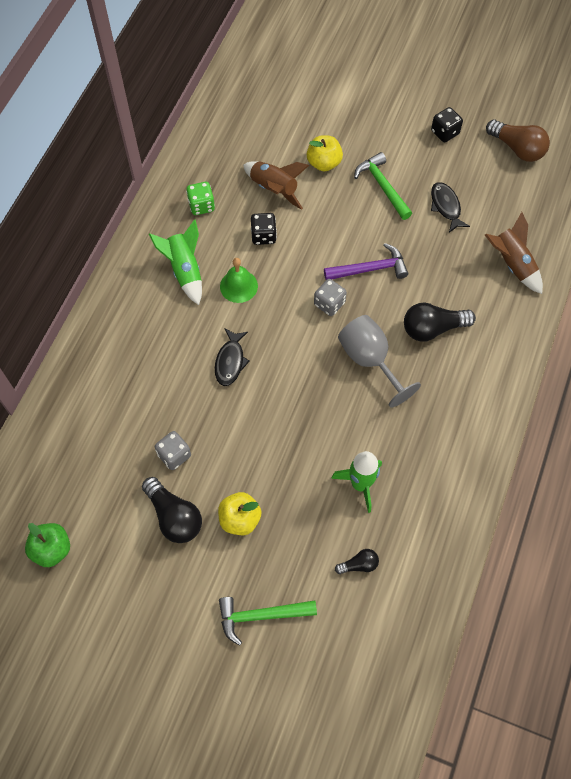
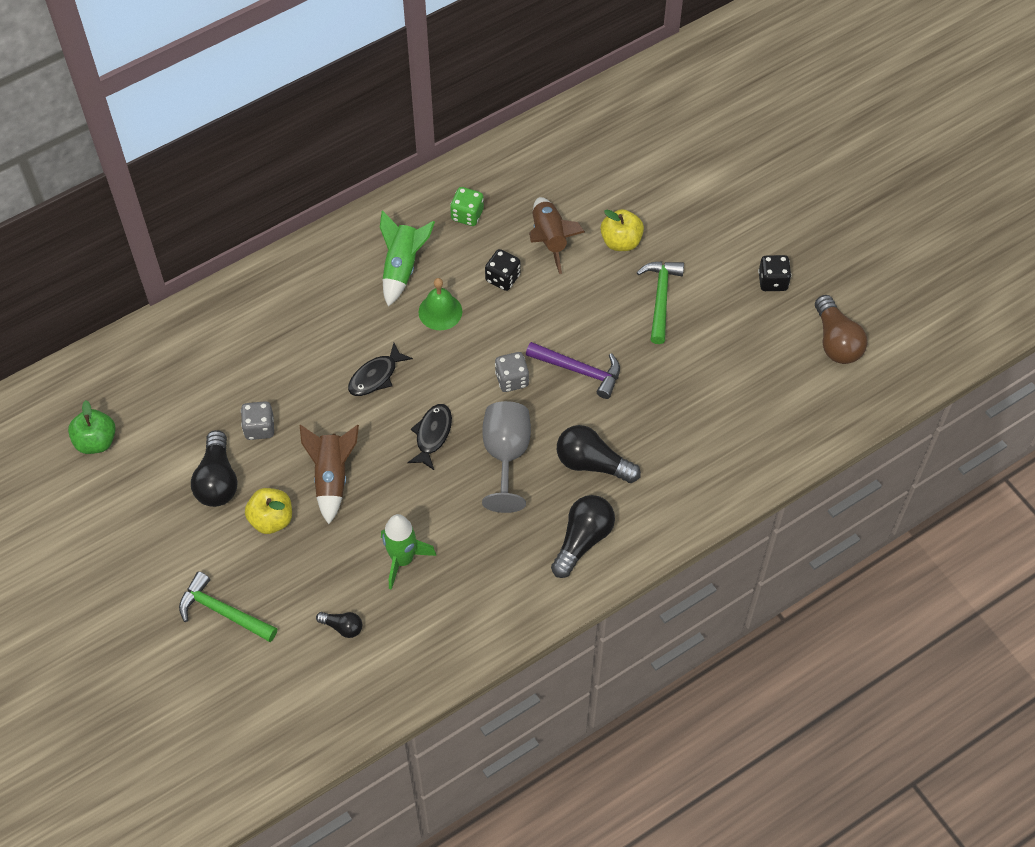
camera: 35 degrees right, 5 degrees down
black fish [431,182,470,233] -> black fish moved to [407,404,452,470]
brown rocket [485,212,543,294] -> brown rocket moved to [300,425,359,524]
none -> black light bulb [551,495,615,578]

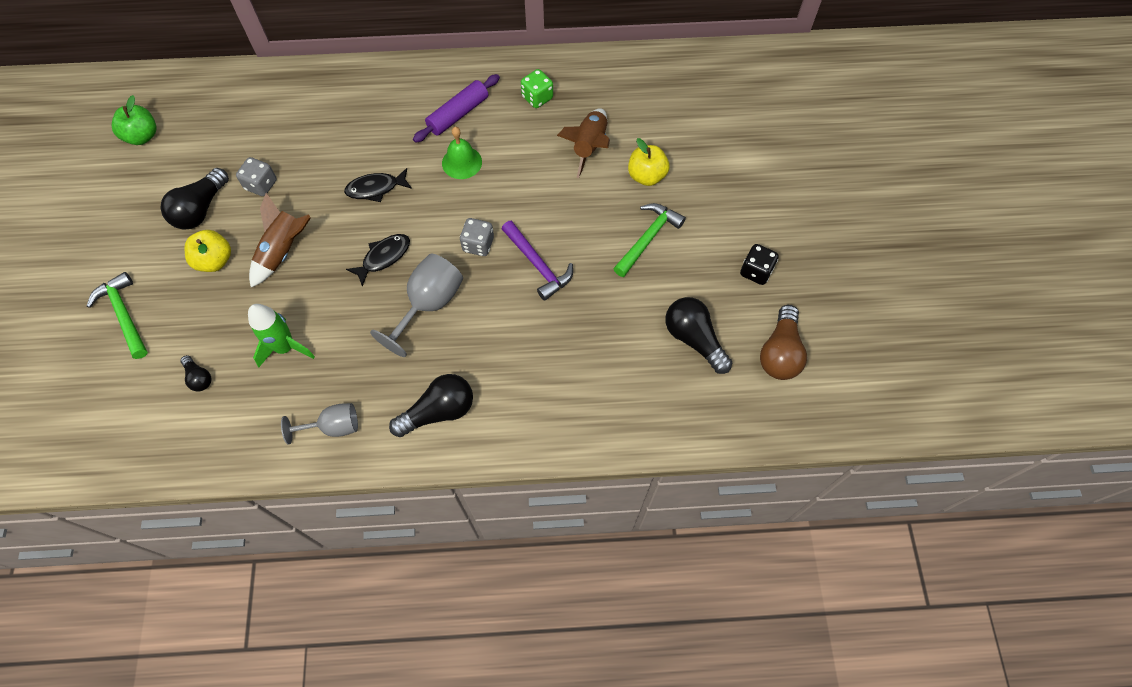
camera: 30 degrees right, 5 degrees up
green rocket [380,210,435,307] -> purple rolling pin [413,74,500,143]
black dice [485,249,521,291] -> none
black light bulb [557,425,641,483] -> black light bulb moved to [665,297,732,374]
none -> grey goblet [281,403,358,445]

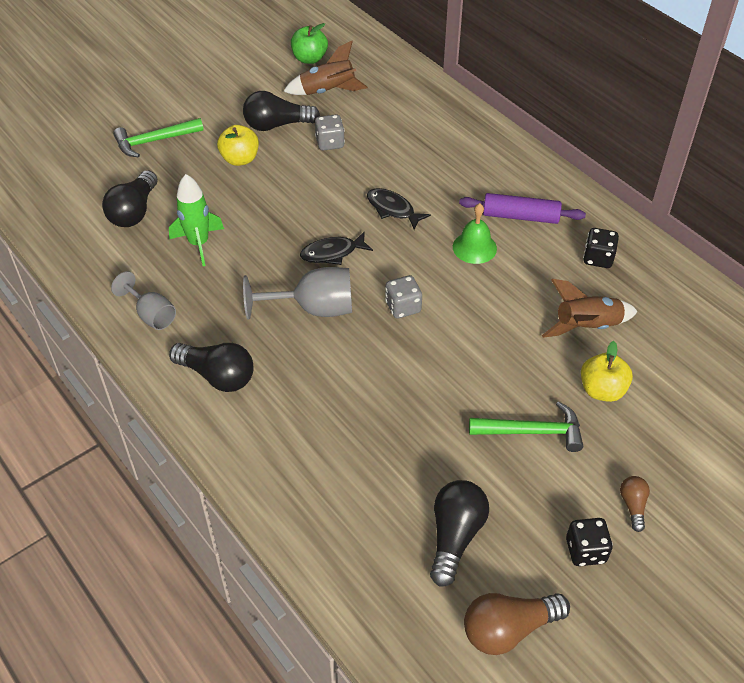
camera: 55 degrees right, 15 degrees down
green hammer [87,272,148,359] -> green hammer turned 135 degrees counterclockwise [113,118,204,157]
black light bulb [181,355,211,391] -> black light bulb [102,170,158,227], size x1.87
brown rocket [249,193,311,287] -> brown rocket moved to [283,41,368,95]
black fish [346,234,410,287] -> black fish turned 150 degrees clockwise [300,231,373,265]
purple hammer [502,221,573,301] -> none
green dice [521,69,553,108] -> black dice [583,228,619,268]
none -> brown light bulb [620,476,650,532]

